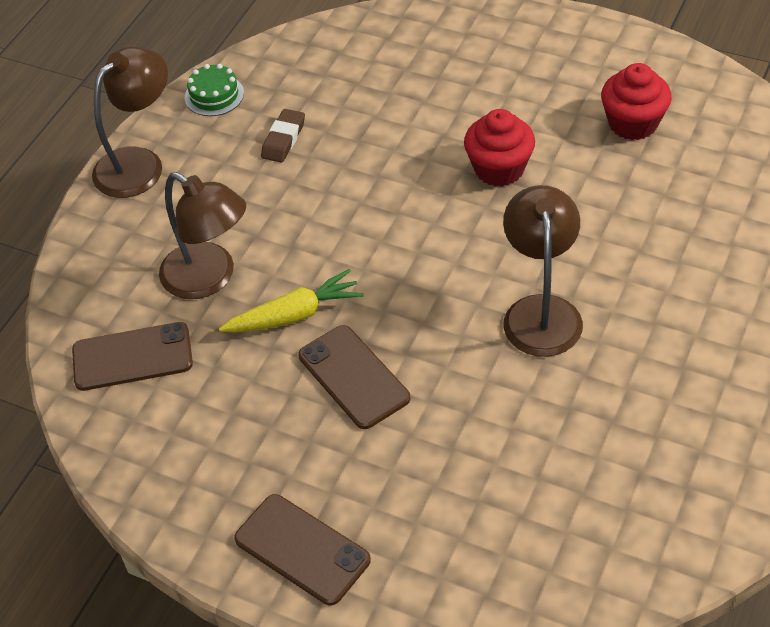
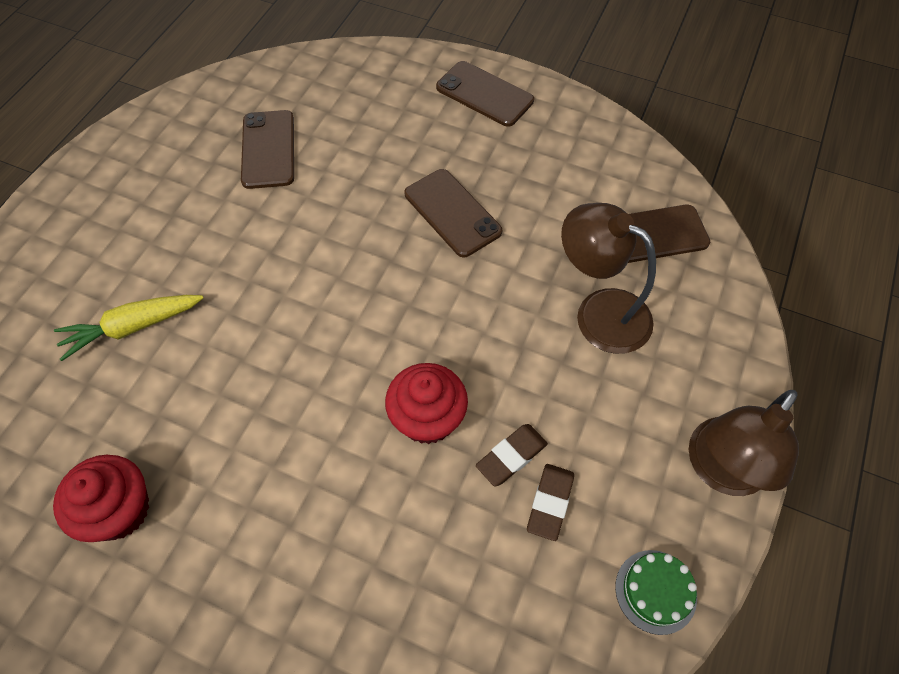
camera: 175 degrees right, 10 degrees up
yellow carrot [219,269,364,332] -> yellow carrot moved to [54,295,203,361]
red cupcake [464,109,535,187] -> red cupcake moved to [385,363,468,444]
brown lamp [503,185,583,357] -> none
none -> brown phone [241,110,294,189]
none -> brown eraser [476,424,548,486]

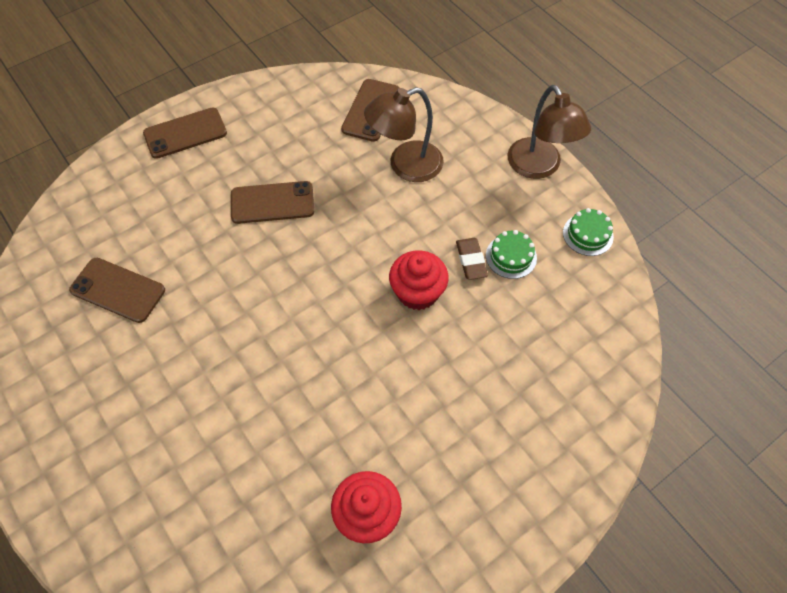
camera: 60 degrees left, 0 degrees up
yellow carrot [54,295,203,361] -> none
brown eraser [527,464,574,541] -> green cake [486,230,537,279]

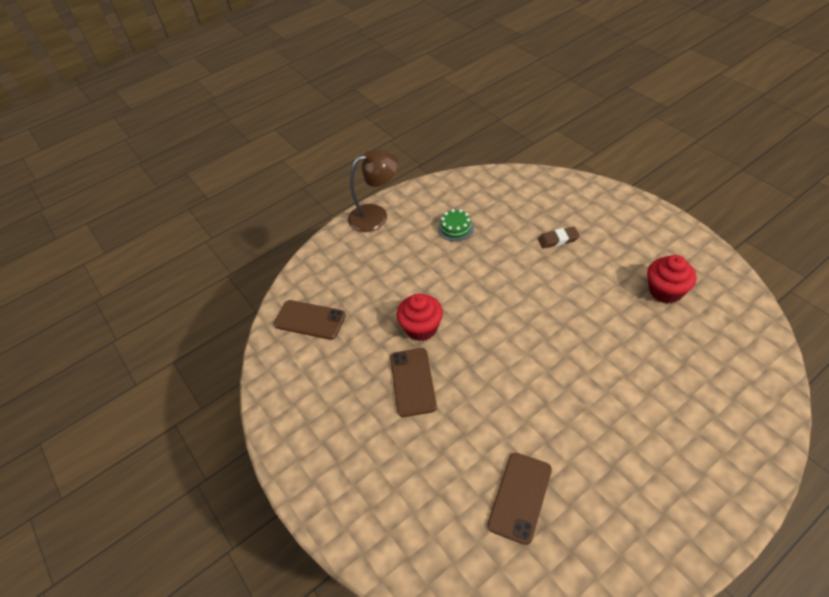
camera: 85 degrees left, 10 degrees down
brown phone [143,107,227,159] -> none
brown lamp [364,87,444,182] -> none
red cupcake [389,251,449,310] -> red cupcake moved to [397,294,443,341]
brown eraser [456,238,488,280] -> brown eraser moved to [538,227,580,249]
green cake [563,208,614,256] -> none

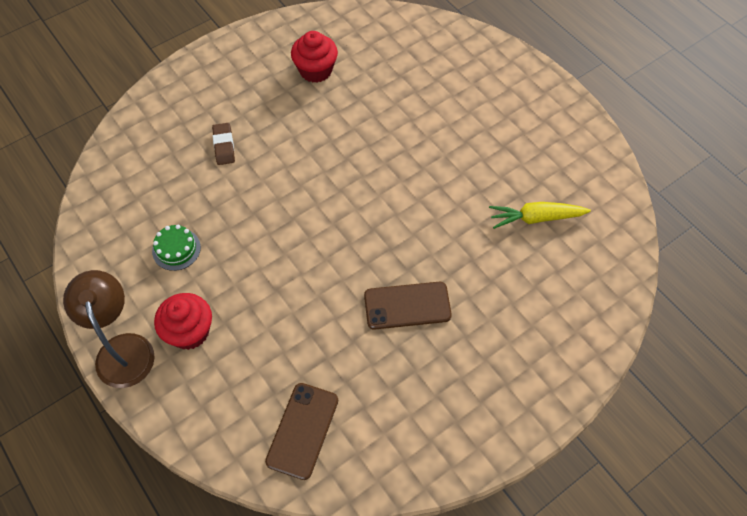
camera: 95 degrees left, 10 degrees up
red cupcake [397,294,443,341] -> red cupcake moved to [154,293,212,350]
brown phone [488,453,552,545] -> yellow carrot [489,202,591,229]

